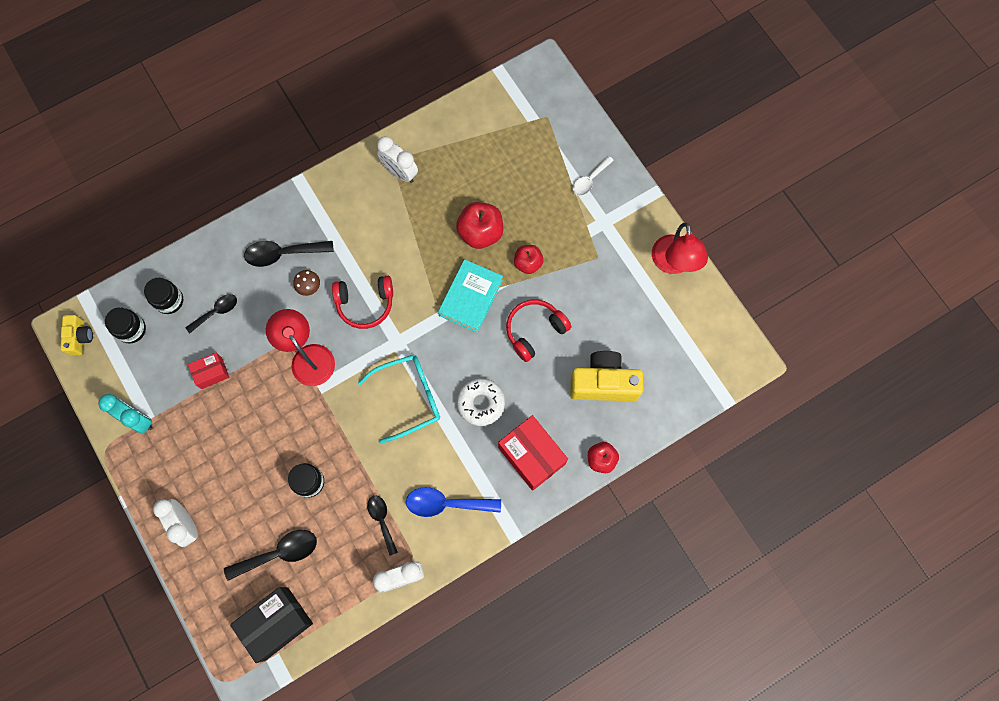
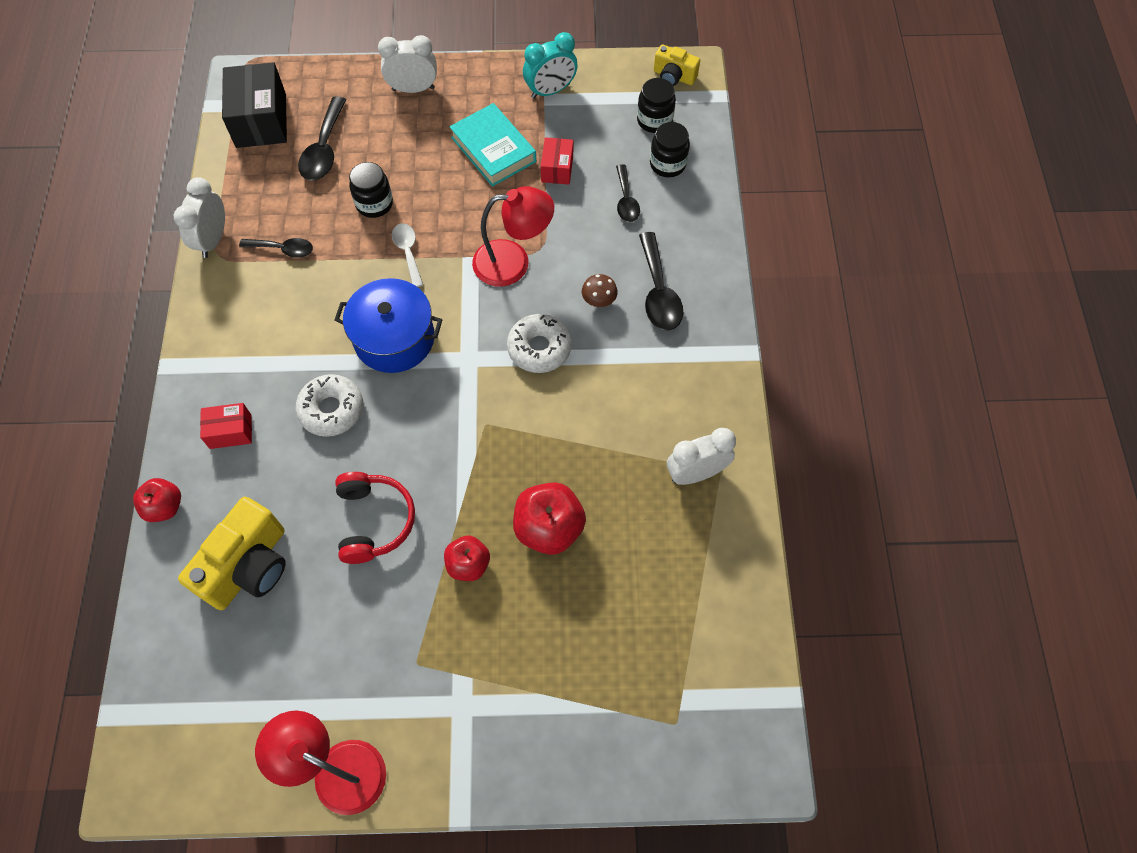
camera: 120 degrees right, 10 degrees down
black spoon [244,241,334,267] -> black spoon turned 150 degrees clockwise [639,232,683,330]
red headphones [332,276,393,329] -> white donut [507,314,572,373]
turquoise glasses [358,354,440,444] -> blue pot [335,278,442,373]
blue spoon [406,487,501,517] -> none
turquoise book [438,259,503,333] -> turquoise book moved to [449,103,536,187]
red box [498,415,568,491] -> red box [200,403,252,449], size x0.55
white spoon [572,156,614,196] -> white spoon moved to [392,223,423,287]

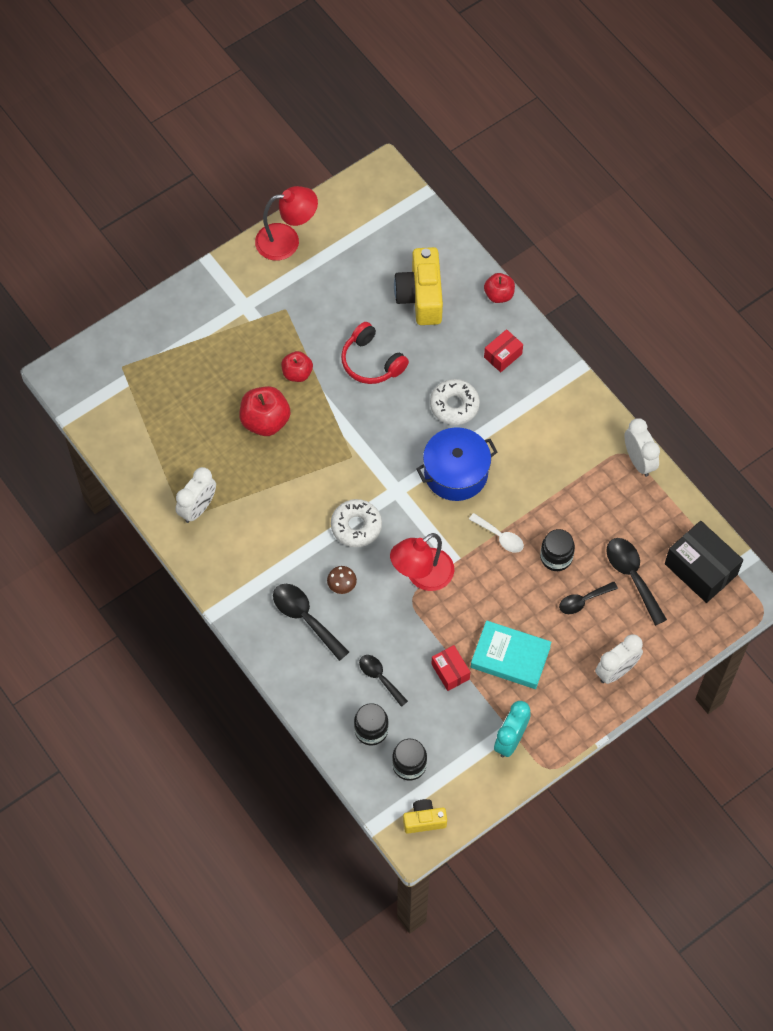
camera: 145 degrees right, 0 degrees up
black spoon [239,238,313,258] -> black spoon moved to [559,581,618,614]

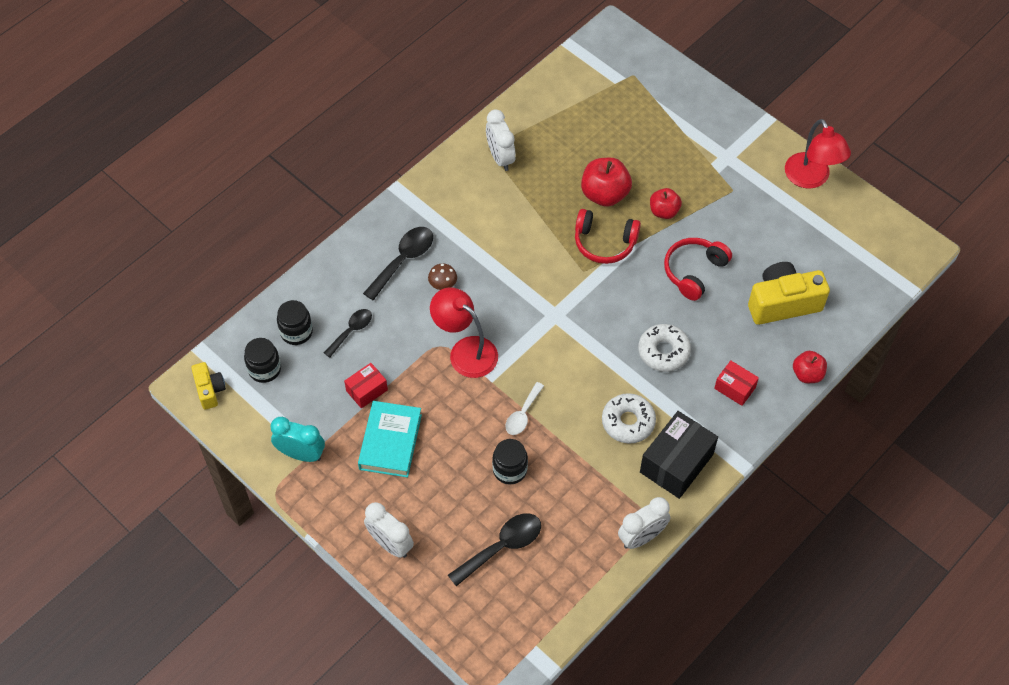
camera: 80 degrees right, 5 degrees down
white clock [176,467,216,523] -> white clock turned 45 degrees clockwise [486,109,516,171]
white donut [331,499,382,547] -> white donut moved to [602,393,656,444]
blue pot [416,427,497,501] -> none
black spoon [559,581,618,614] -> none
black box [665,521,743,603] -> black box moved to [640,411,718,499]
none -> red headphones [575,209,641,264]

